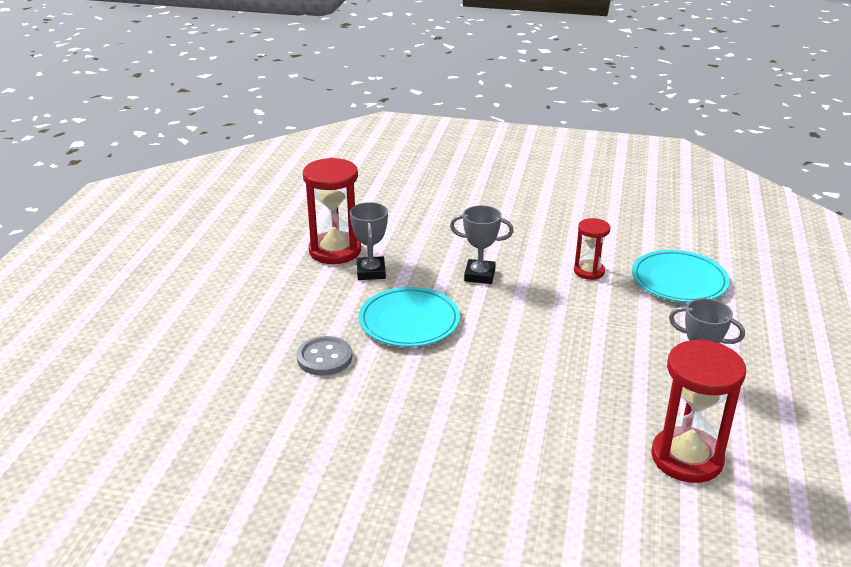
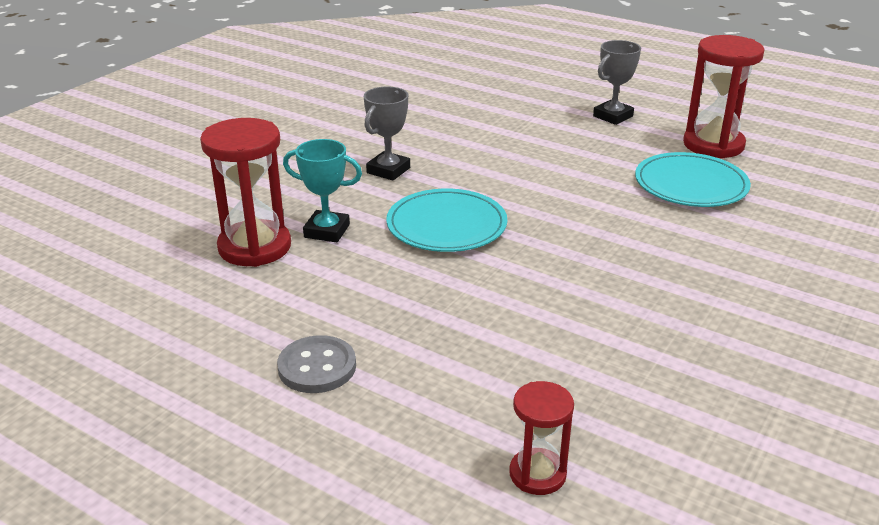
camera: 70 degrees left, 0 degrees up
grey button [297,336,352,376] -> grey button moved to [277,335,356,393]
grey trophy [350,202,388,280] -> turquoise trophy [283,139,362,242]
red hourglass [574,218,610,280] -> red hourglass moved to [509,381,574,495]
turquoise plate [632,250,730,303] -> turquoise plate moved to [635,152,751,207]

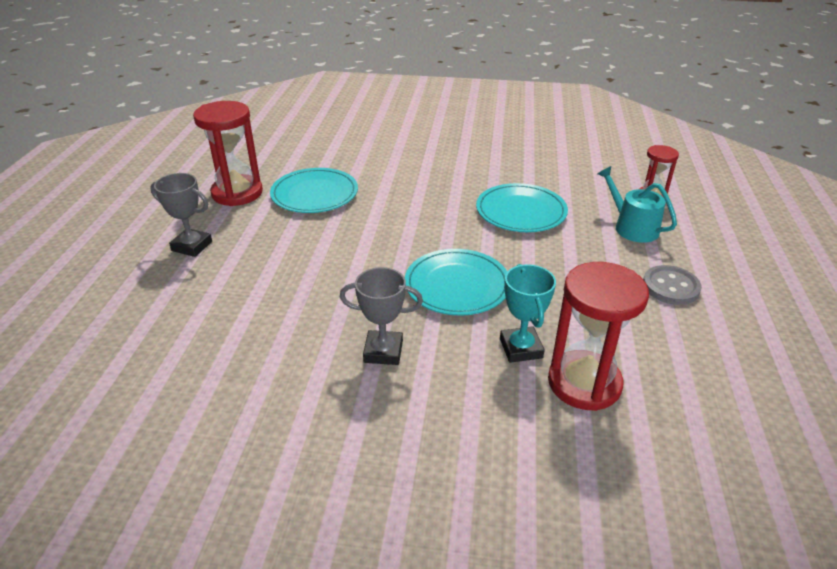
camera: 115 degrees left, 5 degrees up
none -> turquoise plate [476,183,568,232]
none -> turquoise watering can [598,166,677,243]

